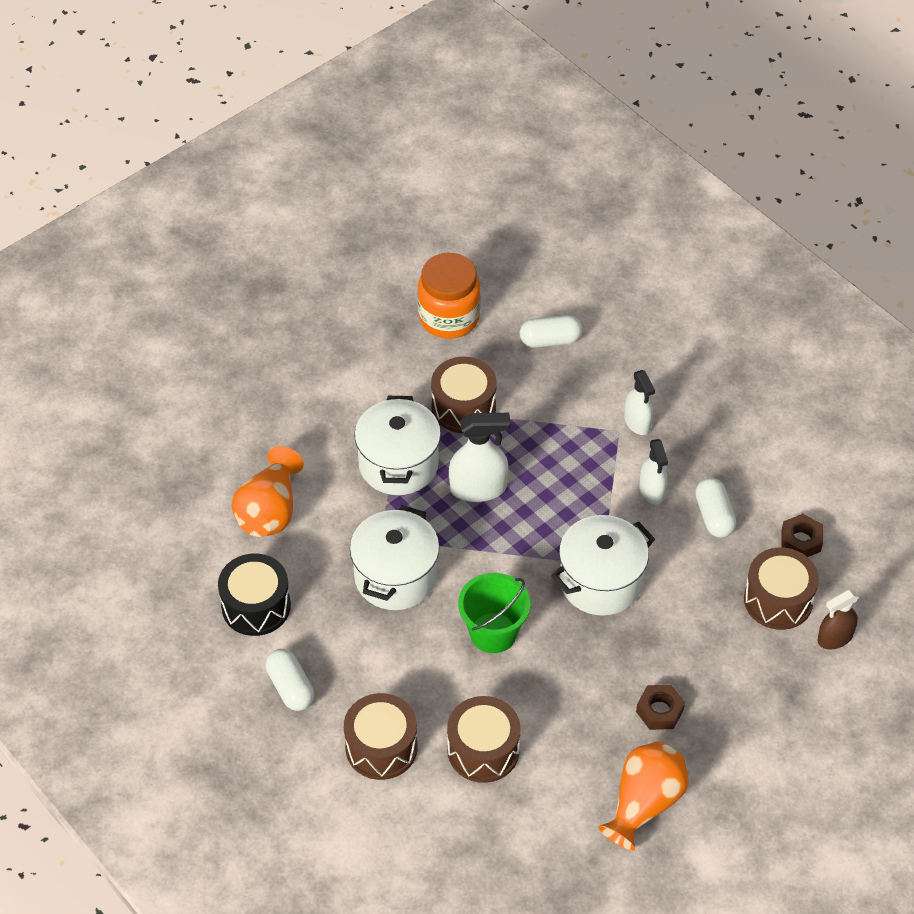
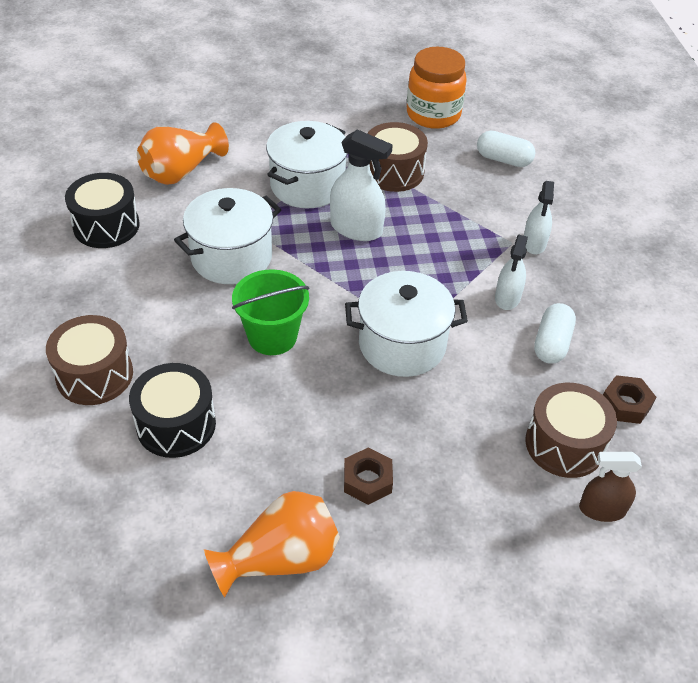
camera: 30 degrees right, 5 degrees down
white capsule [265,649,314,711] -> none
brown drum [447,696,521,783] -> black drum [129,363,216,458]

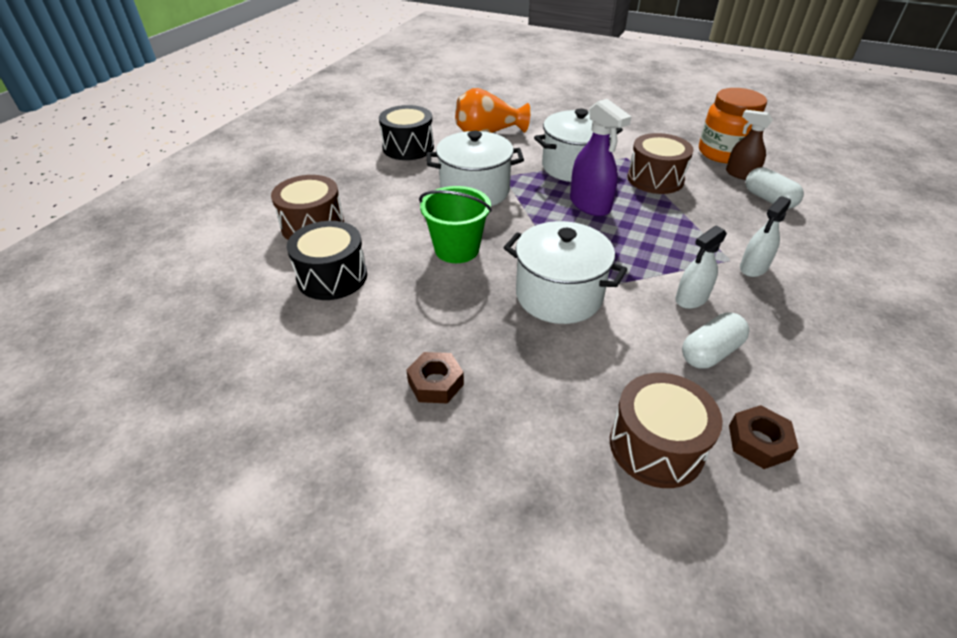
camera: 35 degrees right, 5 degrees down
orange vase [204,491,340,597] -> none
white spray bottle [330,129,393,241] -> purple spray bottle [570,99,632,216]
brown spray bottle [579,452,642,522] -> brown spray bottle moved to [726,110,773,180]

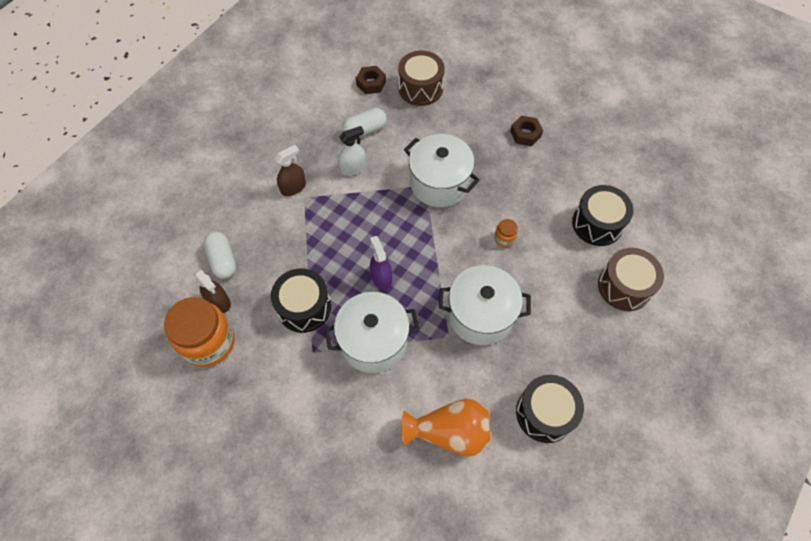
camera: 170 degrees left, 20 degrees up
green bucket [419,186,492,263] -> orange jar [494,219,518,247]
purple spray bottle [570,99,632,216] -> purple spray bottle [370,236,392,290], size x0.66
brown drum [627,133,694,194] -> black drum [271,268,331,333]
white spray bottle [740,196,791,277] -> brown spray bottle [275,145,306,196]

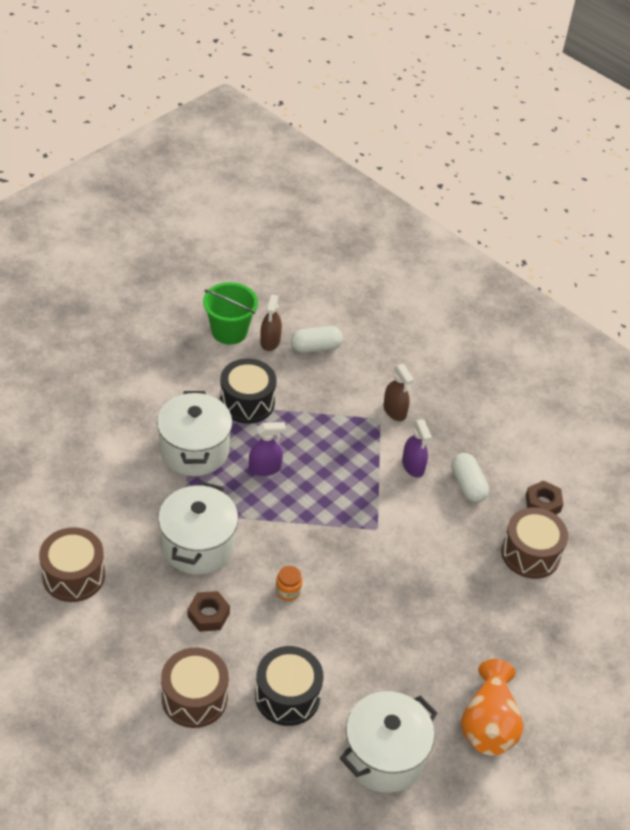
camera: 95 degrees right, 15 degrees down
orange jar [164,297,235,367] -> green bucket [203,282,258,345]
brown spray bottle [194,268,231,313] -> brown spray bottle turned 45 degrees counterclockwise [260,294,282,351]
white spray bottle [338,126,366,176] -> purple spray bottle [402,419,432,478]
orange vase [402,399,491,457] -> orange vase moved to [461,659,523,755]
white pot [404,134,480,207] -> white pot moved to [340,691,437,793]
brown nut [510,116,543,146] -> brown nut moved to [188,591,230,632]
black drum [516,375,584,443] -> brown drum [39,527,105,602]

